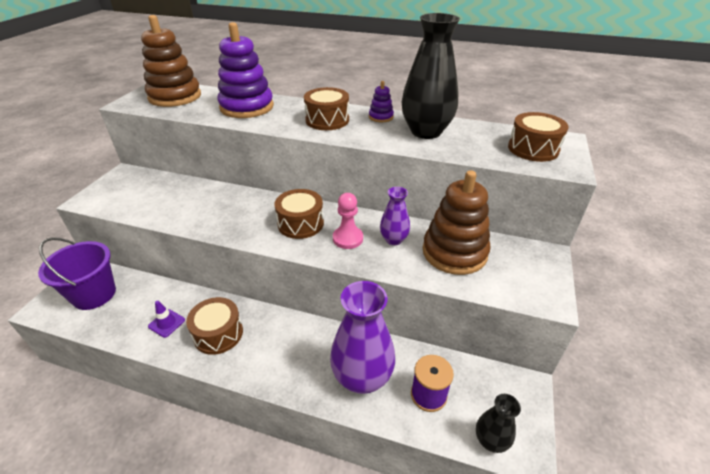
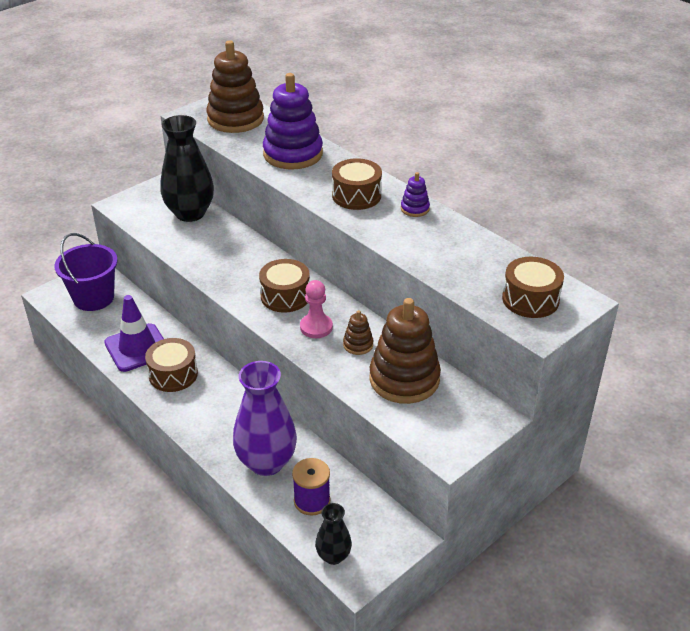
camera: 30 degrees right, 0 degrees up
purple traffic cone [148,301,185,338] -> purple traffic cone [104,295,164,372], size x2.02
purple vase [380,187,410,245] -> brown stacking toy [343,310,373,355]
black vase [402,13,460,139] -> black vase moved to [161,115,214,222]

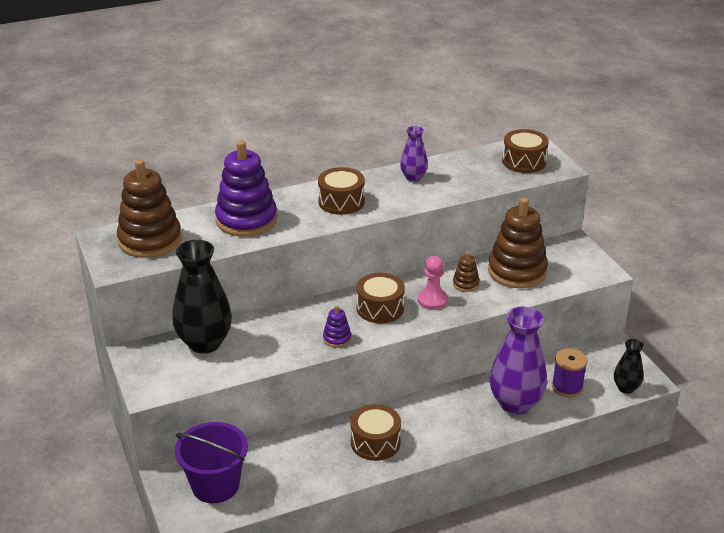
camera: 70 degrees left, 5 degrees down
purple traffic cone [104,295,164,372] -> none
purple stacking toy [401,172,430,217] -> purple stacking toy moved to [323,305,351,348]
none -> purple vase [400,126,428,182]

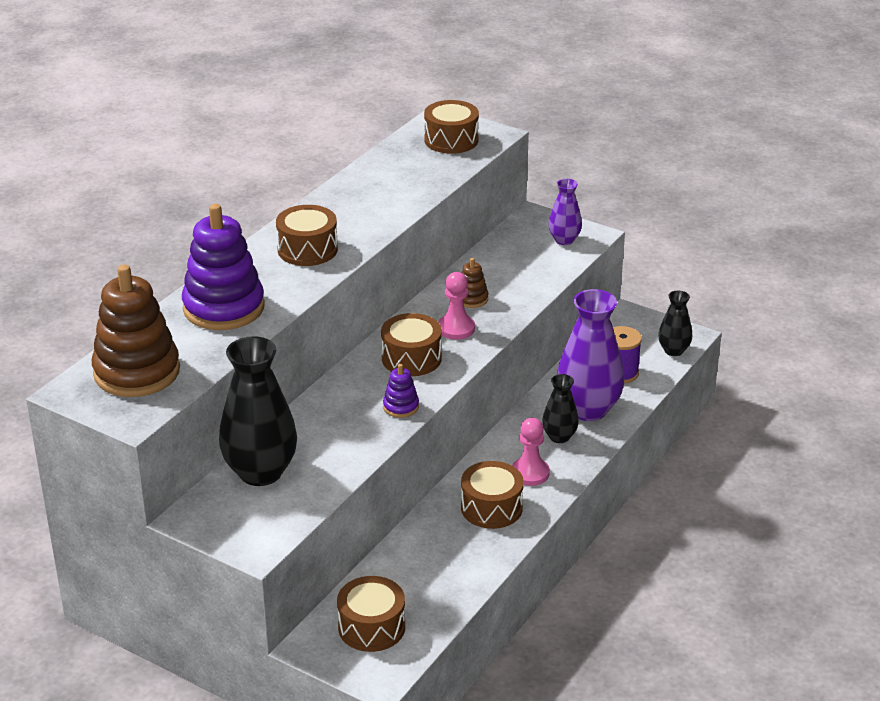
camera: 35 degrees left, 0 degrees up
purple bucket [175,422,248,503] -> brown drum [337,576,405,652]
purple vase [400,126,428,182] -> purple vase moved to [549,179,582,245]
brown stacking toy [488,198,548,288] -> none
none -> pink pawn [512,418,550,486]
none -> black vase [542,374,579,443]

